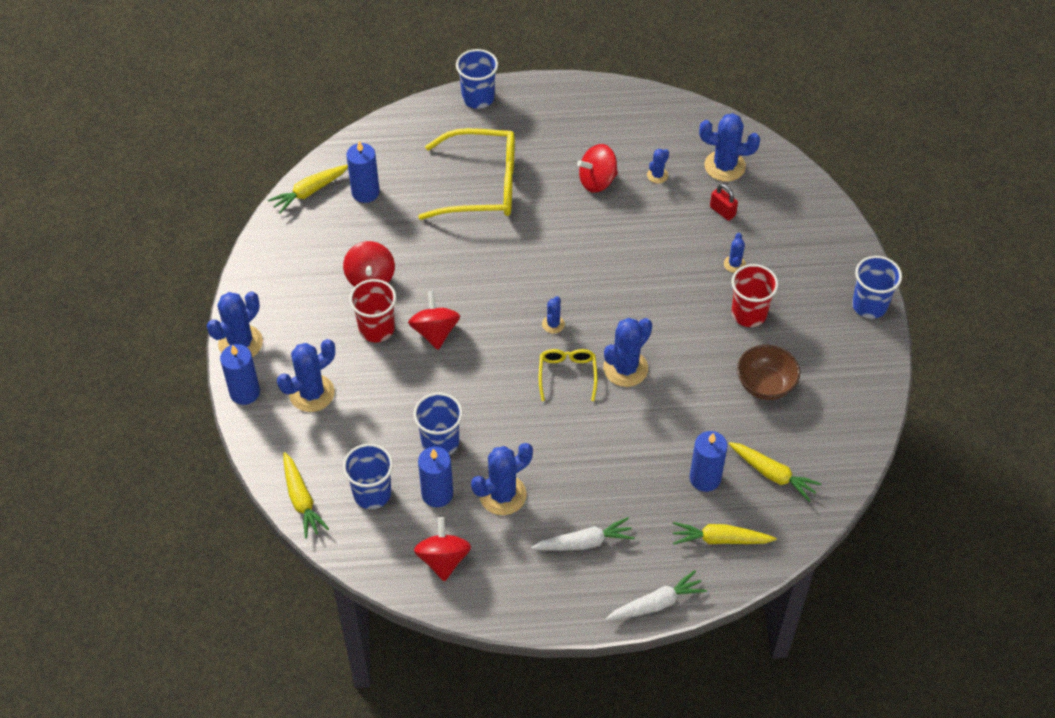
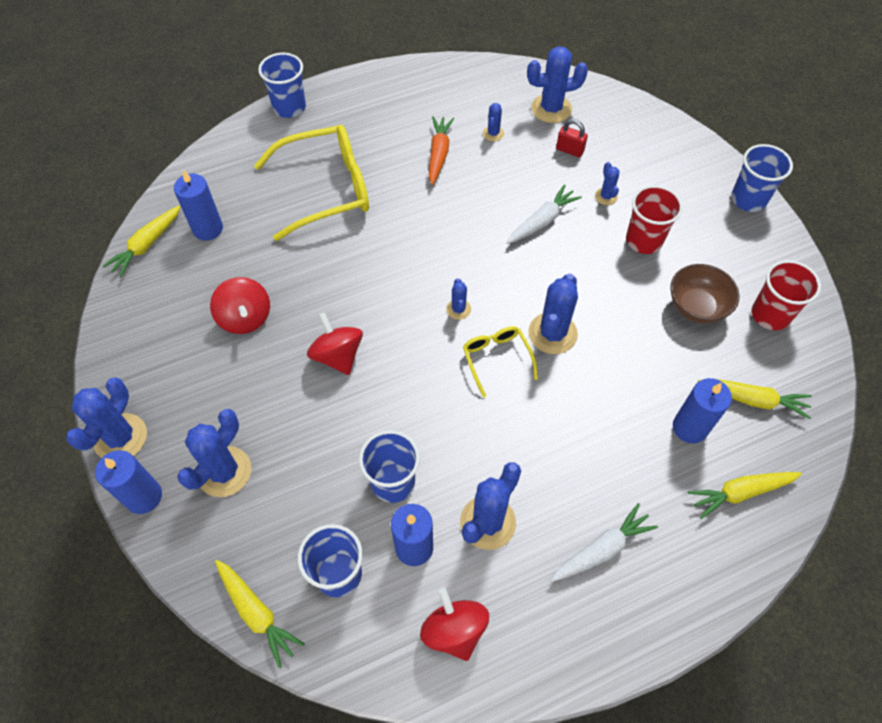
camera: 20 degrees left, 5 degrees up
red cup [349,279,396,342] -> red cup moved to [751,260,821,330]
red spinning top [577,144,618,193] -> orange carrot [429,116,454,185]
white carrot [606,570,707,620] -> white carrot moved to [507,184,582,244]

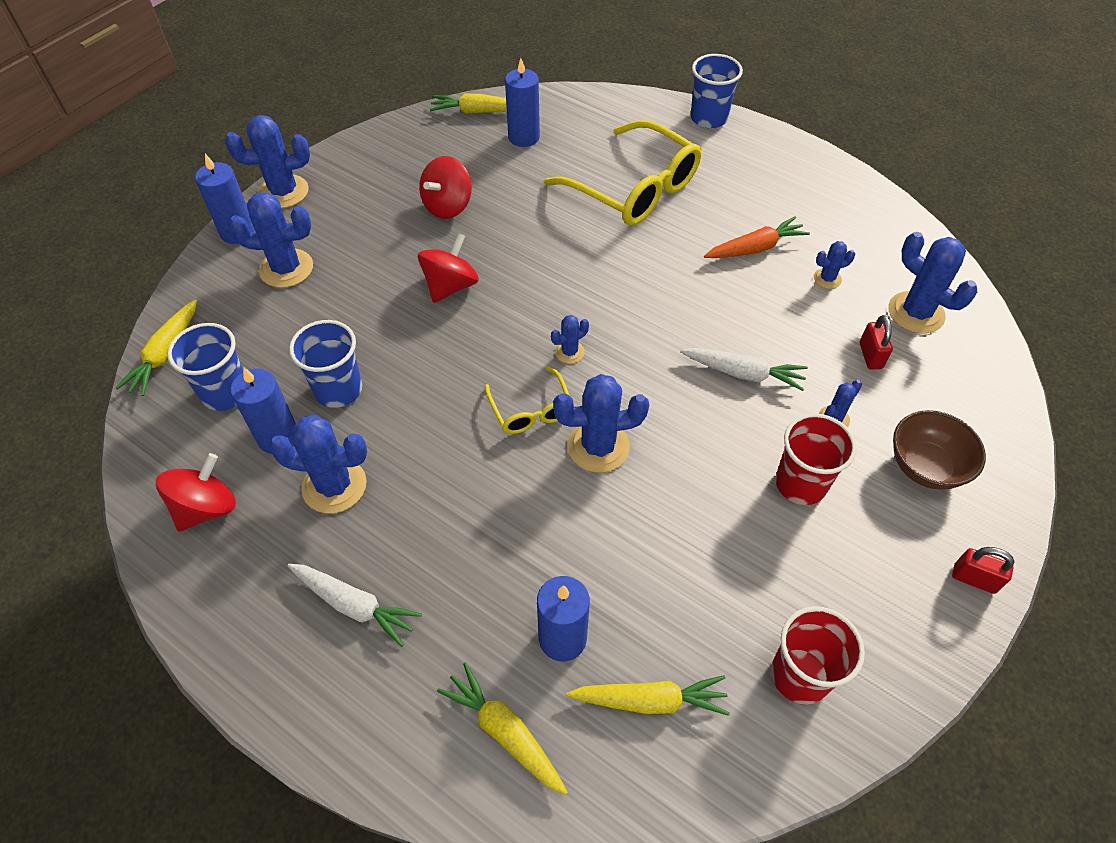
camera: 60 degrees right, 5 degrees down
yellow glasses [463,326,538,397] -> yellow glasses turned 120 degrees clockwise [485,367,570,434]
brown bowl [670,264,740,324] -> brown bowl moved to [893,410,986,490]
yellow carrot [698,379,812,419] -> yellow carrot turned 75 degrees counterclockwise [566,675,730,716]
blue cup [731,144,793,212] -> red padlock [952,547,1015,594]

